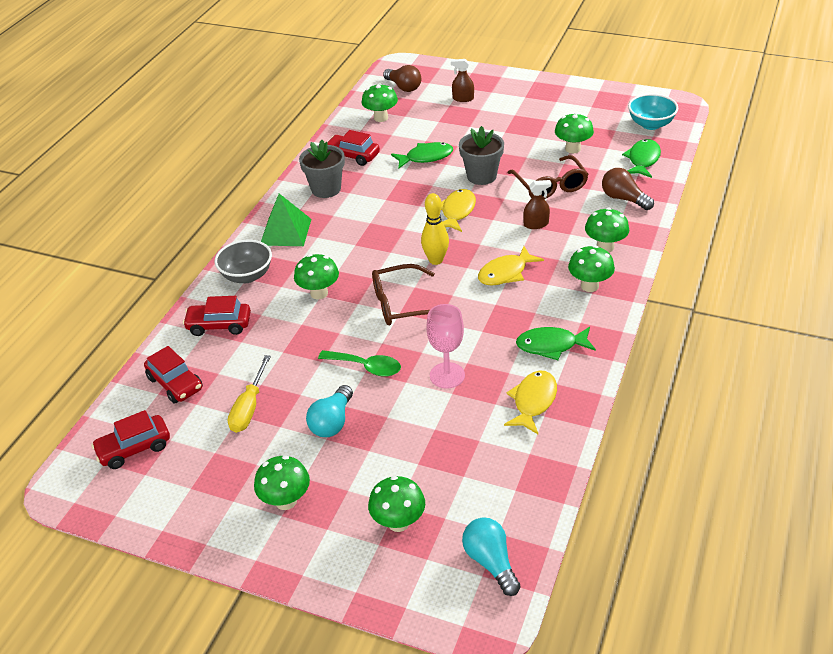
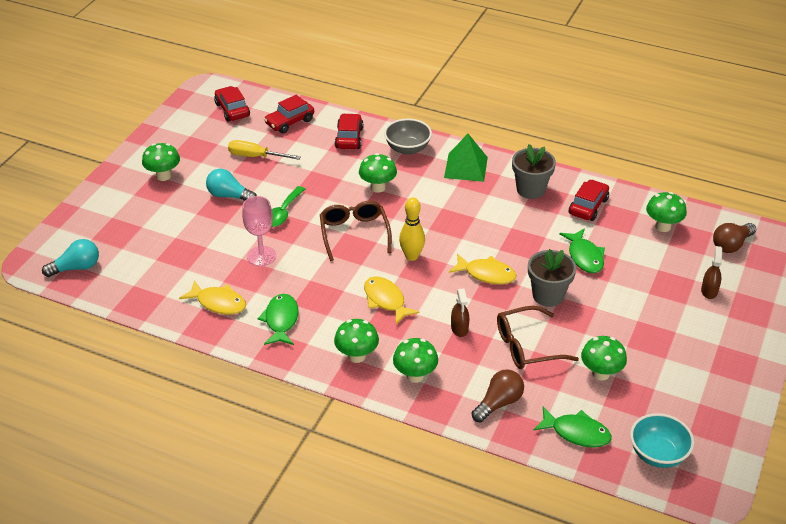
camera: 90 degrees right, 0 degrees up
green mushroom [368,476,425,532] -> none

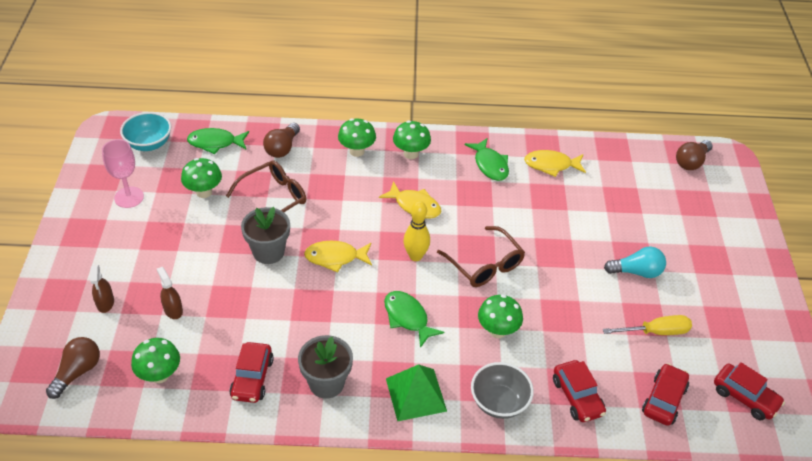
camera: 155 degrees right, 5 degrees up
turquoise light bulb [42,239,99,277] -> brown light bulb [676,140,712,170]
green mushroom [142,143,180,181] -> none
pink goblet [242,196,276,266] -> pink goblet moved to [102,139,144,208]
green spoon [271,186,305,227] -> none
brown spray bottle [451,289,469,337] -> brown spray bottle moved to [157,267,183,319]
green fish [559,228,605,273] -> green fish moved to [384,291,444,348]

